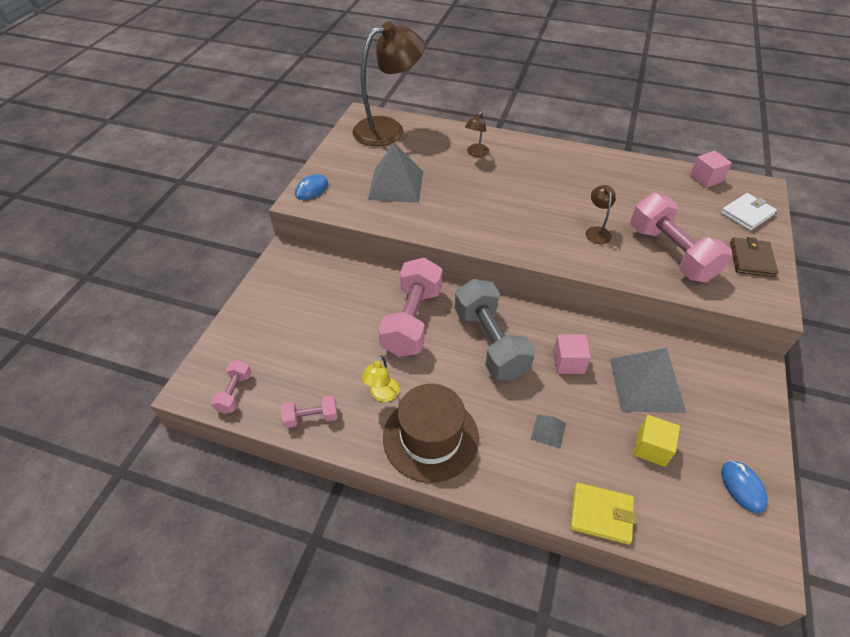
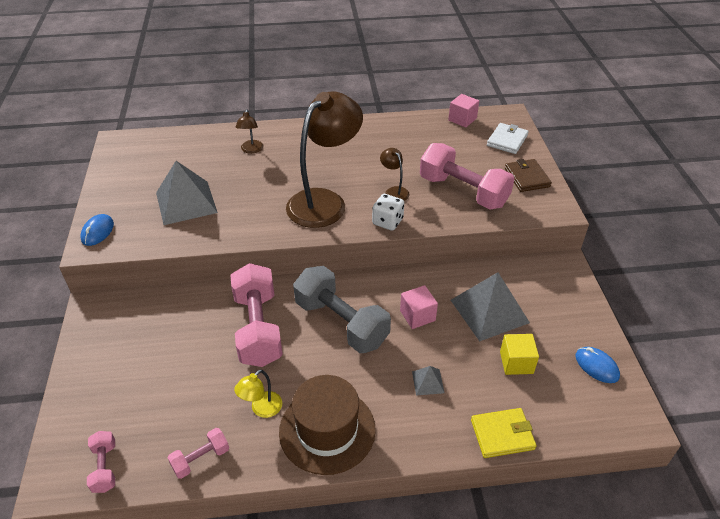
camera: 25 degrees left, 5 degrees down
brown lamp [353,21,425,146] -> brown lamp moved to [286,91,363,228]
yellow lamp [361,355,399,402] -> yellow lamp turned 45 degrees clockwise [234,370,282,418]
none -> white dice [372,194,404,231]

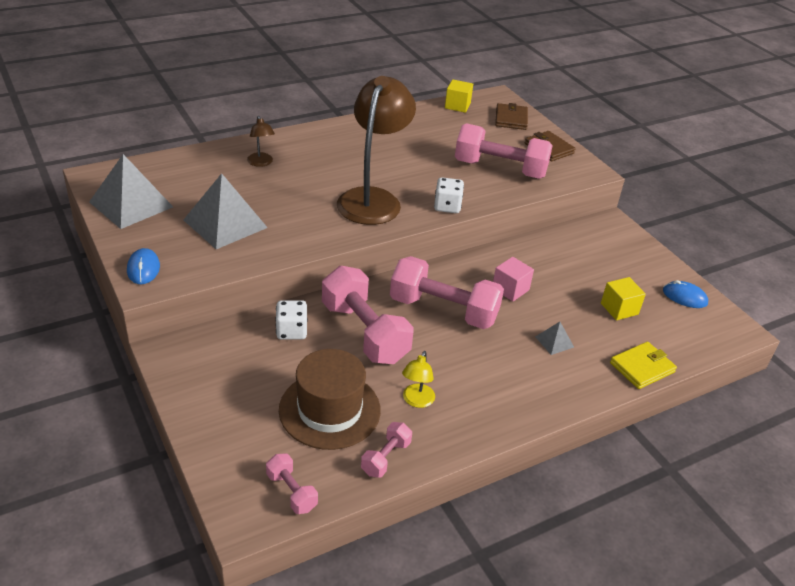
camera: 25 degrees left, 5 degrees down
brown hat [279,375,376,475] -> brown hat moved to [279,349,381,450]
grey dumbbell [293,266,391,353] -> pink dumbbell [390,256,504,329]
brown lamp [380,148,410,201] -> none
pink cube [448,94,479,128] -> yellow cube [445,79,473,113]
grey pyramid [451,272,530,341] -> grey pyramid moved to [89,154,173,229]
white wallet [487,123,529,154] -> brown wallet [495,103,528,130]
none -> white dice [275,300,308,340]

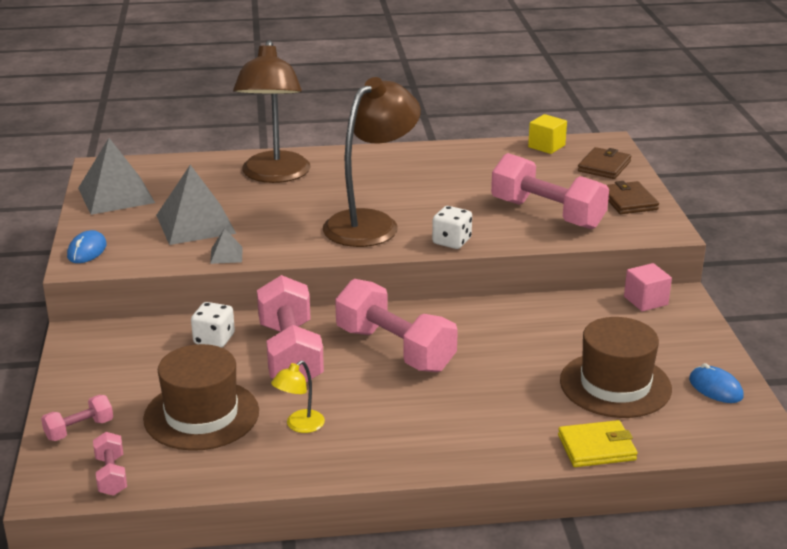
camera: 25 degrees right, 10 degrees down
brown lamp [247,116,275,167] -> brown lamp [233,40,311,183], size x2.38
pink dumbbell [361,422,412,478] -> pink dumbbell moved to [41,395,113,441]
pink cube [493,257,534,302] -> pink cube moved to [624,263,672,312]
grey pyramid [535,322,574,355] -> grey pyramid moved to [210,228,243,264]
yellow cube [601,277,646,320] -> brown hat [560,317,672,418]

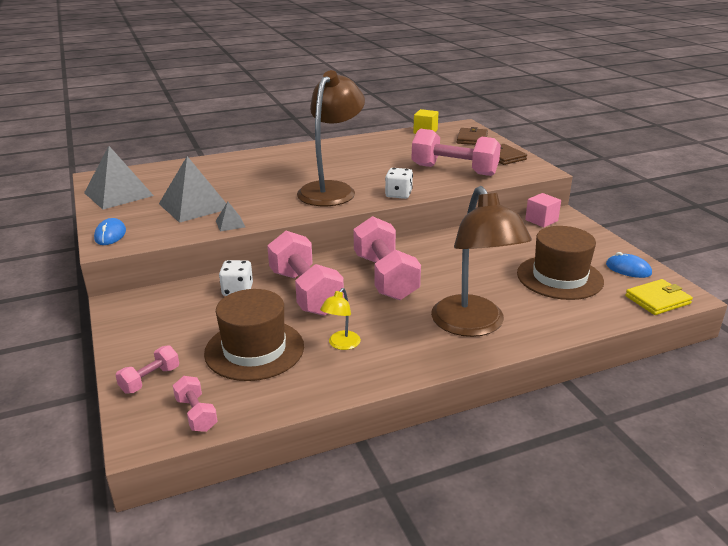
camera: 15 degrees left, 0 degrees up
brown lamp [233,40,311,183] -> brown lamp moved to [431,186,532,337]
pink dumbbell [335,279,458,372] -> pink dumbbell turned 45 degrees clockwise [353,216,421,300]
yellow wallet [558,420,637,467] -> yellow wallet moved to [625,279,693,315]

